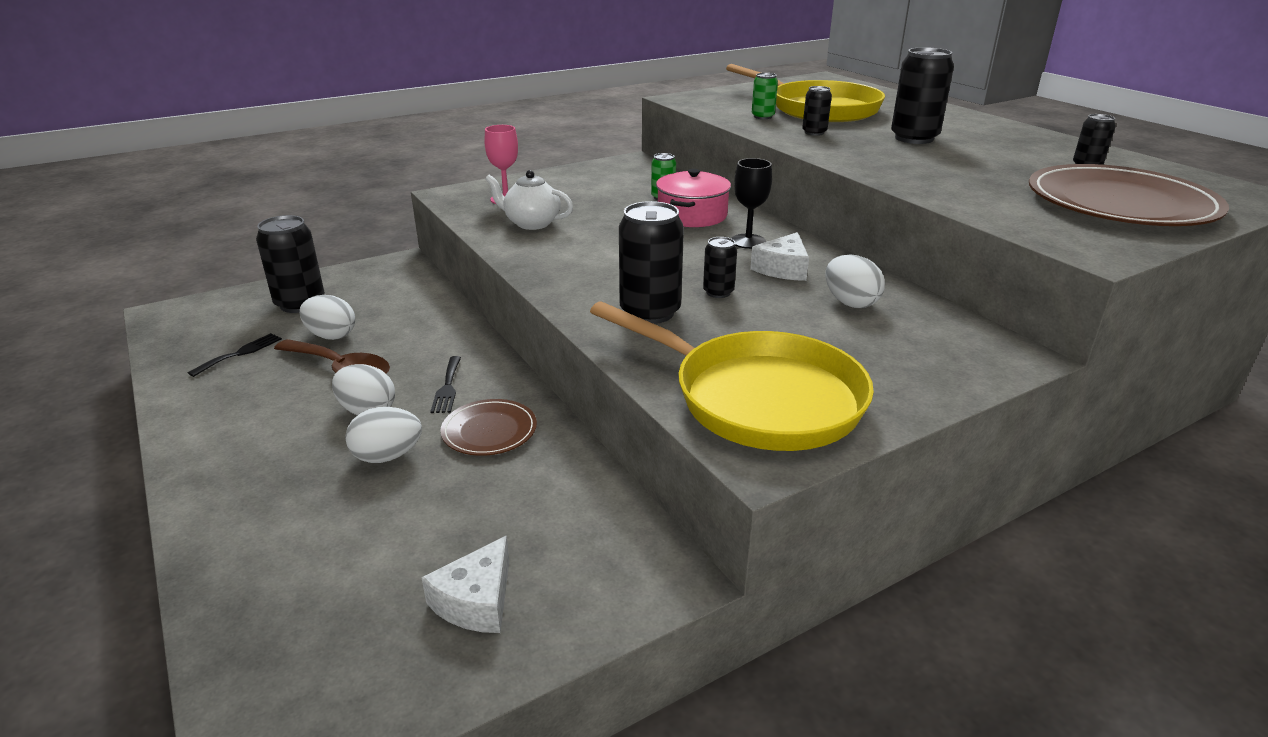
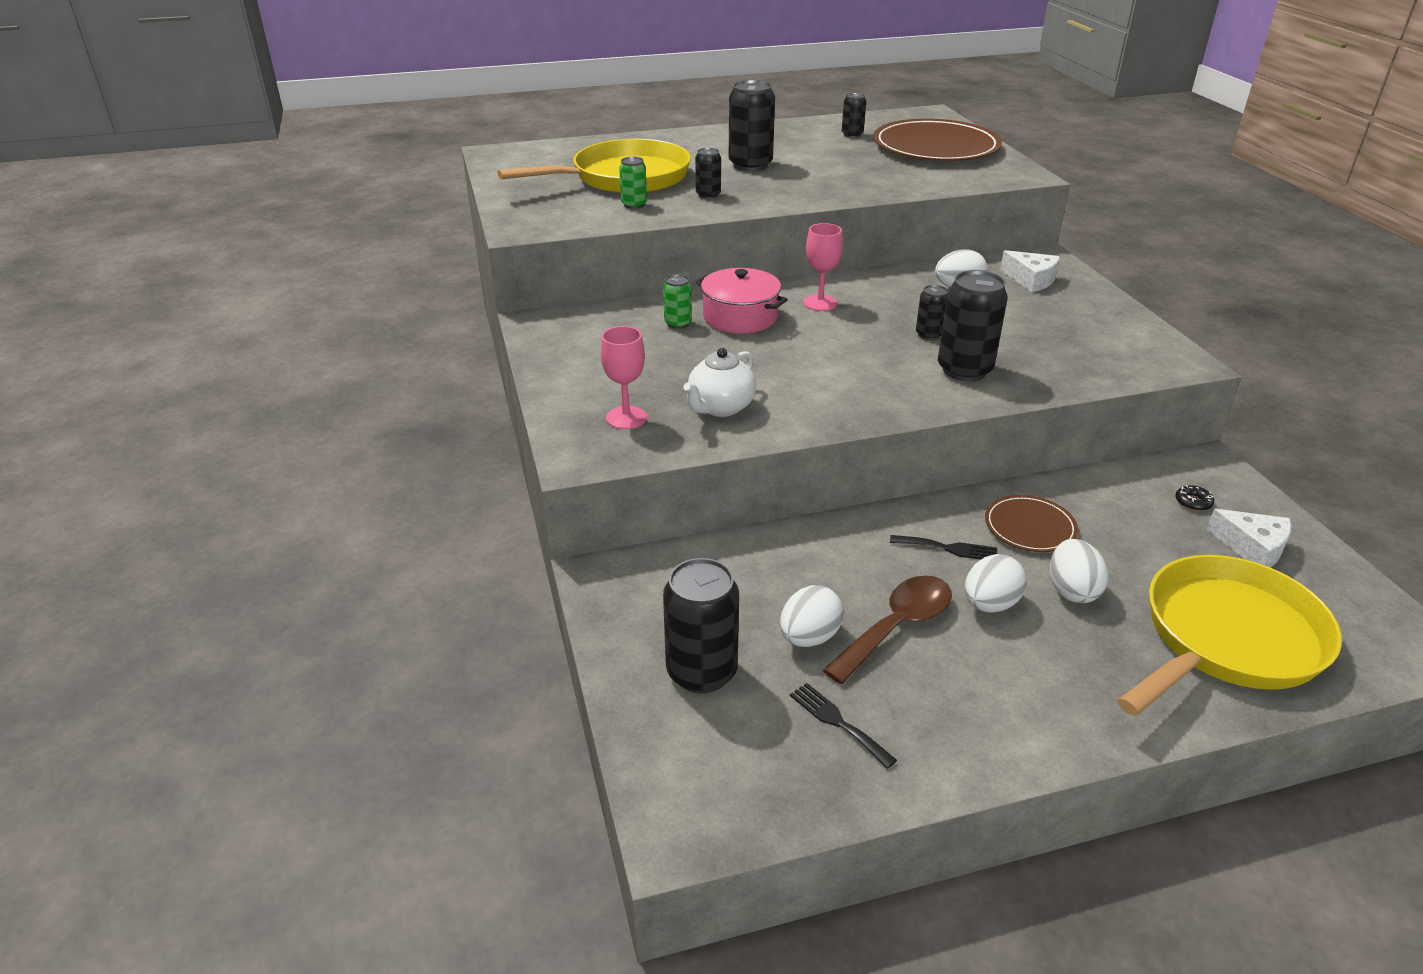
camera: 75 degrees left, 5 degrees up
yellow pan [590,301,874,451] -> yellow pan moved to [1117,555,1342,716]
black goblet [731,158,772,249] -> pink goblet [803,223,843,311]
white cheese [750,232,809,281] -> white cheese moved to [1000,250,1060,292]
none -> black donut [1175,485,1214,511]

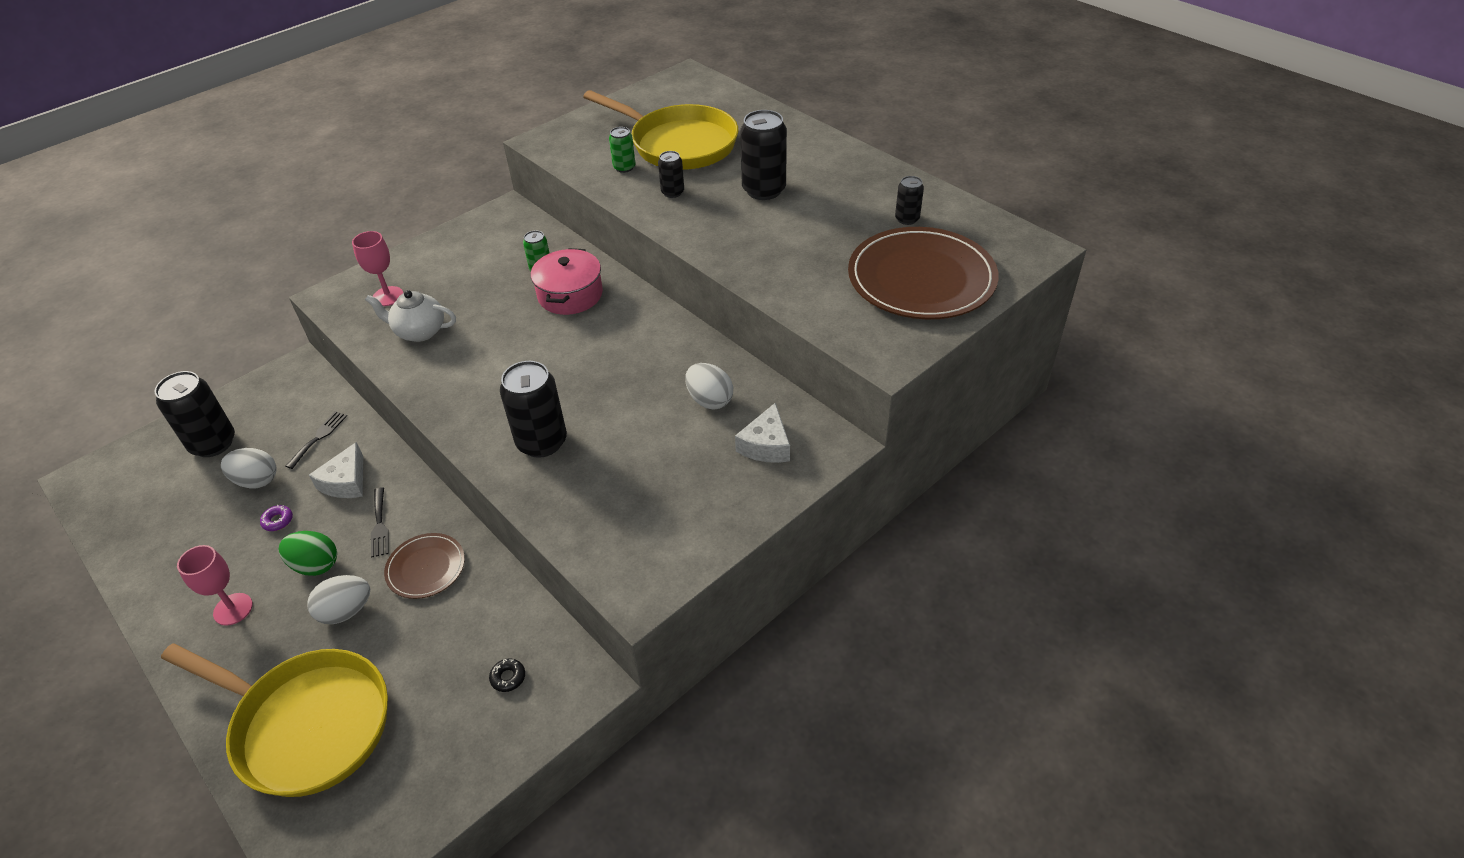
camera: 65 degrees right, 10 degrees up
black fork [790,683,897,769] -> black fork moved to [286,411,347,469]
pink goblet [803,223,843,311] -> pink goblet moved to [177,545,253,626]
brown spoon [823,575,952,684] -> purple donut [260,504,293,531]
black can [916,285,948,340] -> none
white egg [965,554,1026,613] -> green egg [278,531,337,576]
white cheese [1206,509,1292,568] -> white cheese moved to [309,442,363,498]

